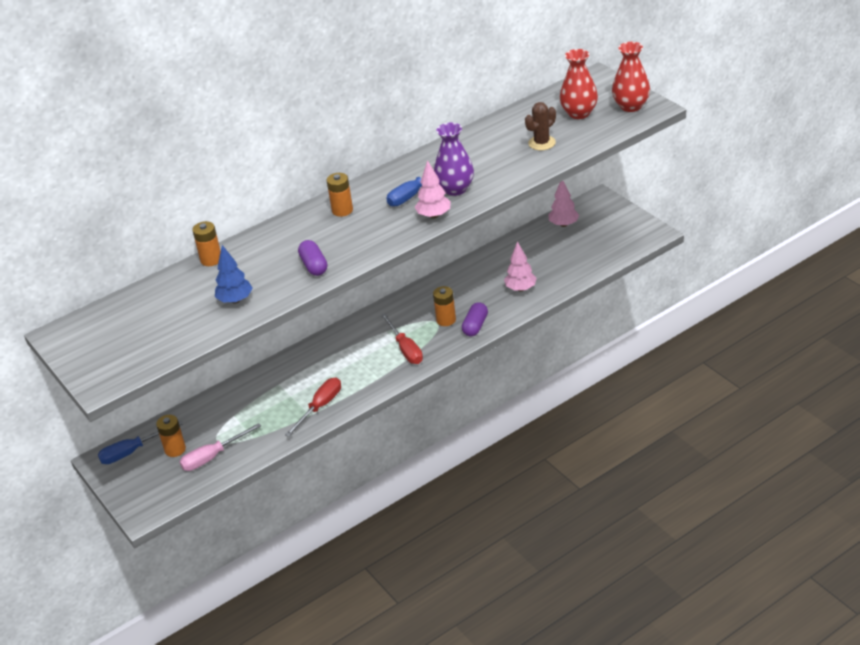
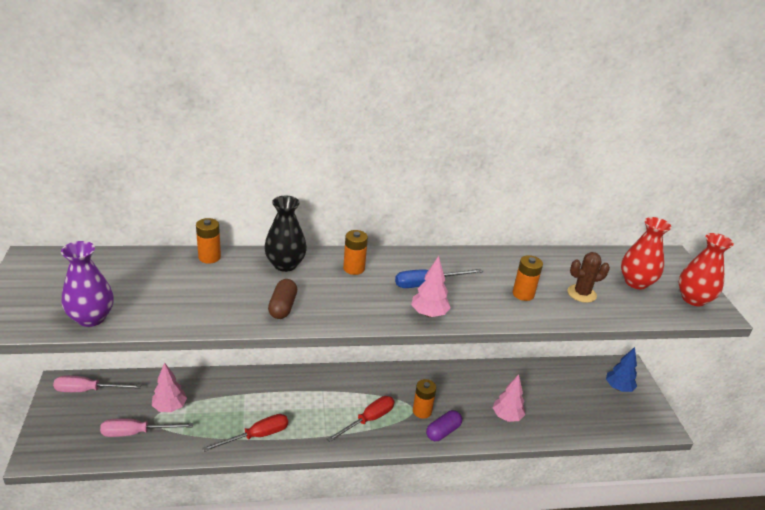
camera: 20 degrees right, 5 degrees down
blue screwdriver [98,421,183,464] -> pink screwdriver [53,376,141,392]
orange battery [156,415,186,457] -> orange battery moved to [513,255,543,301]
blue tree [215,245,253,304] -> blue tree moved to [606,347,637,392]
purple capsule [298,240,327,276] -> brown capsule [268,279,297,319]
red screwdriver [381,314,423,364] -> red screwdriver turned 135 degrees counterclockwise [327,396,394,442]
purple vase [434,122,474,196] -> purple vase moved to [61,241,114,327]
pink tree [548,181,579,227] -> pink tree moved to [152,362,187,412]
none -> black vase [264,196,307,272]

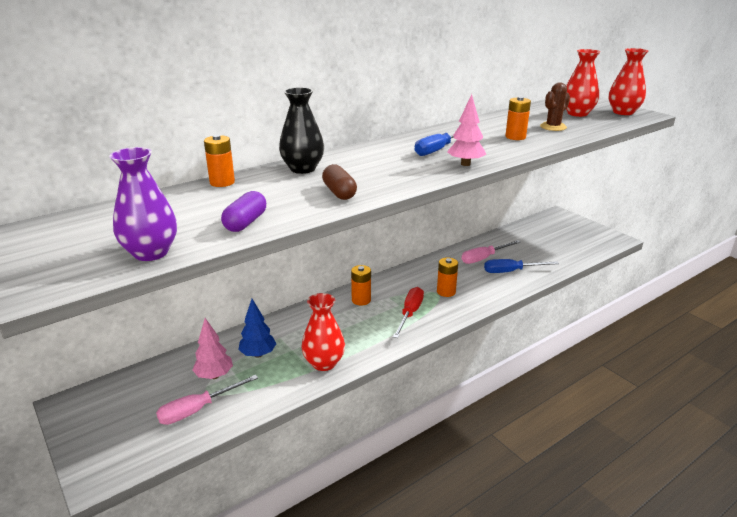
camera: 25 degrees left, 5 degrees down
pink screwdriver [53,376,141,392] -> pink screwdriver moved to [462,240,520,264]
red screwdriver [202,414,288,452] -> red vase [302,293,345,371]
orange battery [343,230,368,275] -> orange battery moved to [351,265,371,305]
purple capsule [426,410,462,441] -> purple capsule moved to [221,191,266,232]
pink tree [493,374,525,422] -> blue screwdriver [484,259,559,273]
blue tree [606,347,637,392] -> blue tree moved to [238,299,276,358]

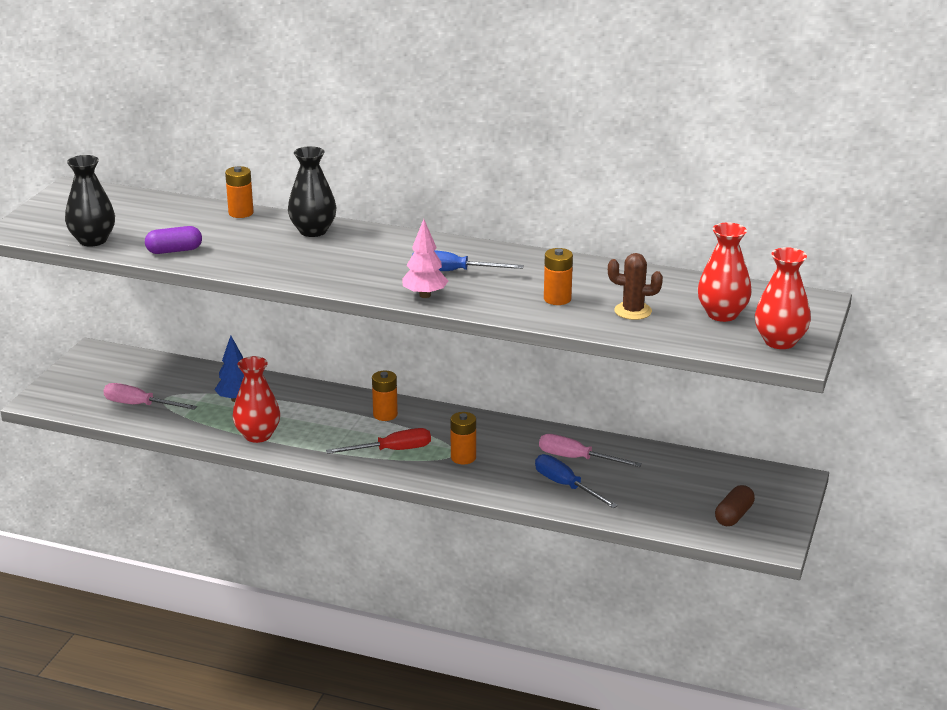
camera: 55 degrees right, 0 degrees up
purple vase [109,147,177,261] -> black vase [65,155,115,247]
pink tree [192,318,233,379] -> none
brown capsule [322,164,357,200] -> brown capsule moved to [715,485,755,526]

